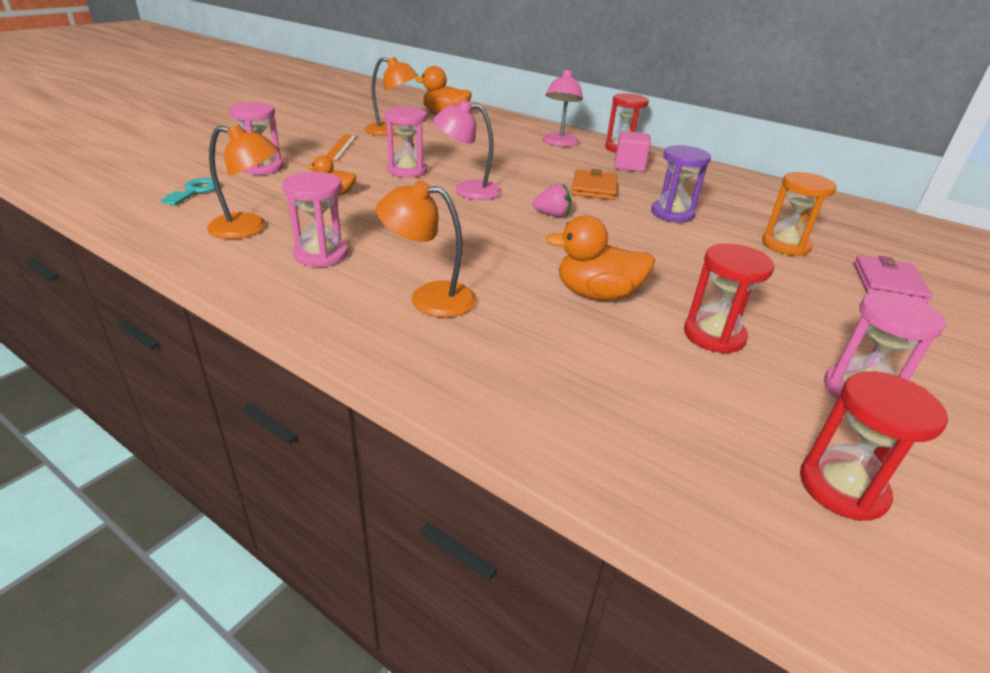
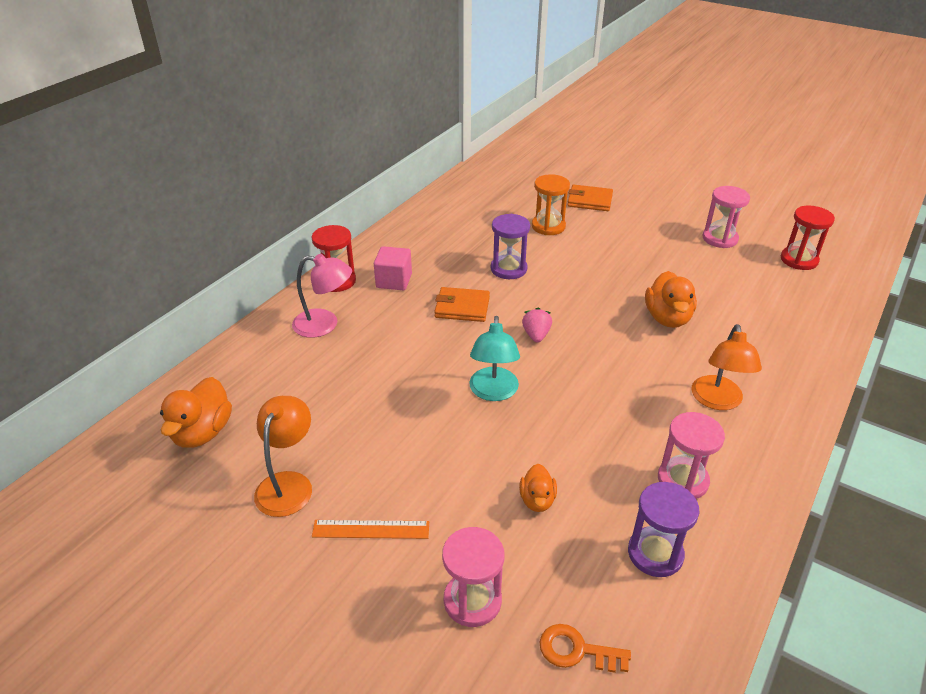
camera: 90 degrees left, 5 degrees up
turquoise key [161,178,220,206] -> orange key [540,624,631,673]
orange lamp [207,124,279,239] -> purple hourglass [628,482,699,577]
pink hourglass [385,107,427,178] -> none
pink lamp [433,100,502,200] -> turquoise lamp [469,316,520,401]
red hourglass [684,243,774,353] -> none
pink wallet [854,255,933,304] -> orange wallet [567,184,613,211]

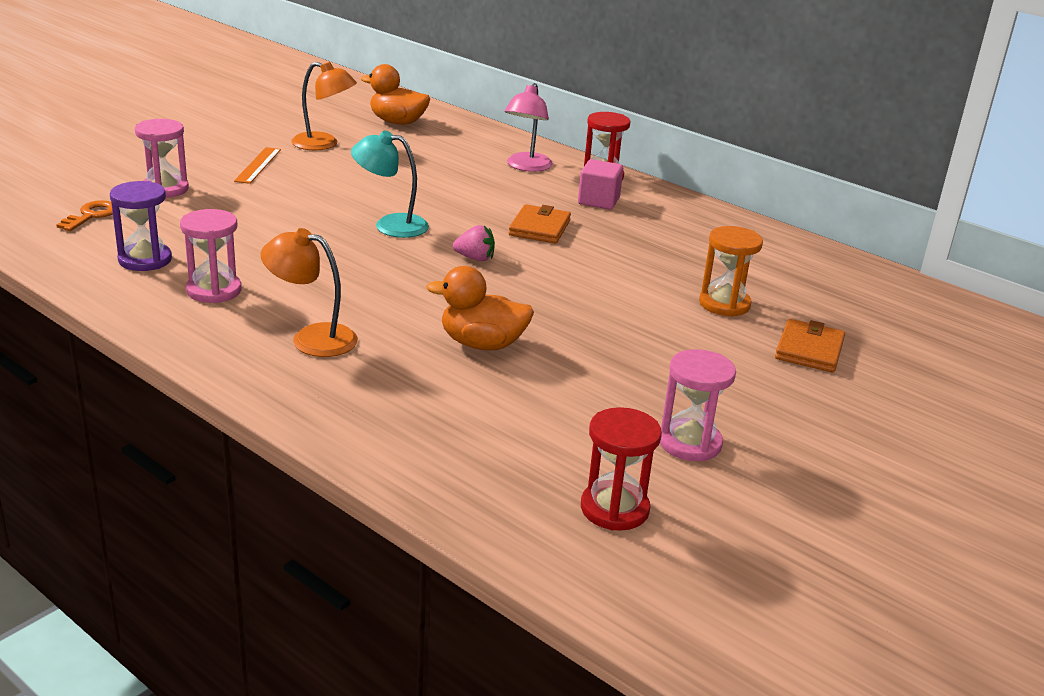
camera: 95 degrees right, 10 degrees down
purple hourglass [491,214,530,279] -> none
orange duck [519,464,557,512] -> none

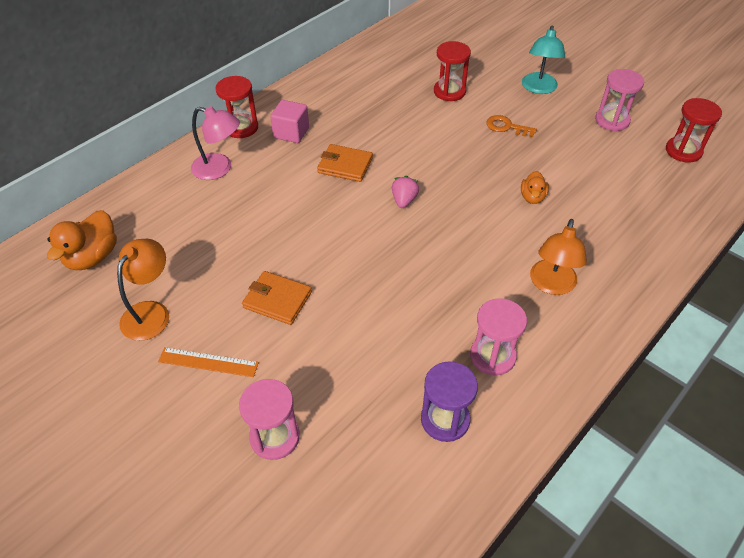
camera: 85 degrees left, 20 degrees up
orange key [56,200,113,231] -> orange key moved to [486,115,537,137]
turquoise lamp [351,130,429,238] -> turquoise lamp moved to [522,25,565,94]
orange duck [426,266,534,350] -> orange duck [521,171,549,204], size x0.59
orange hourglass [699,226,763,317] -> red hourglass [434,41,471,101]
orange wallet [775,319,845,372] -> orange wallet moved to [242,271,312,325]

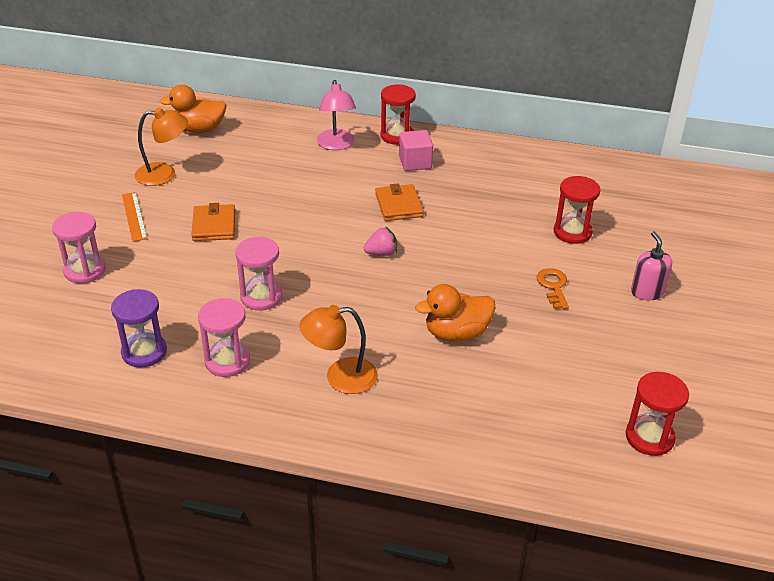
camera: 60 degrees right, 10 degrees down
orange duck [521,171,549,204] -> orange duck [415,284,496,342], size x1.69
turquoise lamp [522,25,565,94] -> pink soap dispenser [631,231,672,300]
pink hourglass [595,69,644,131] -> pink hourglass moved to [235,237,282,310]

